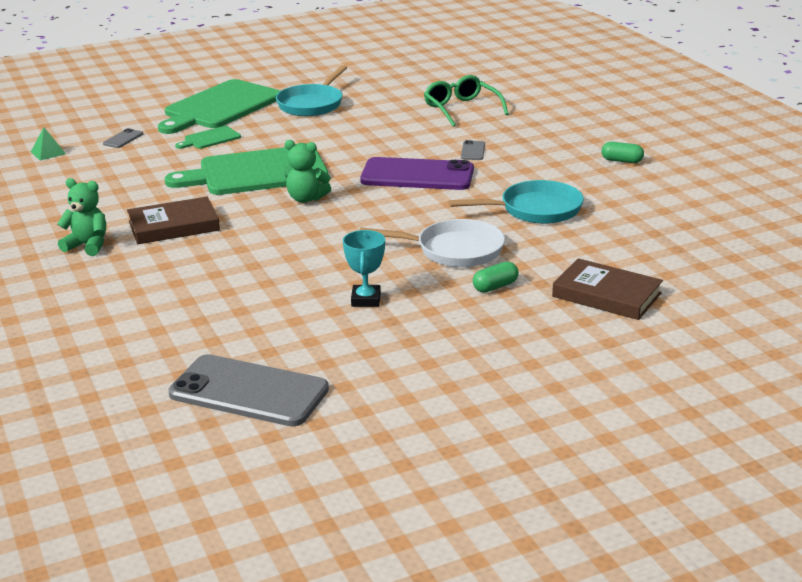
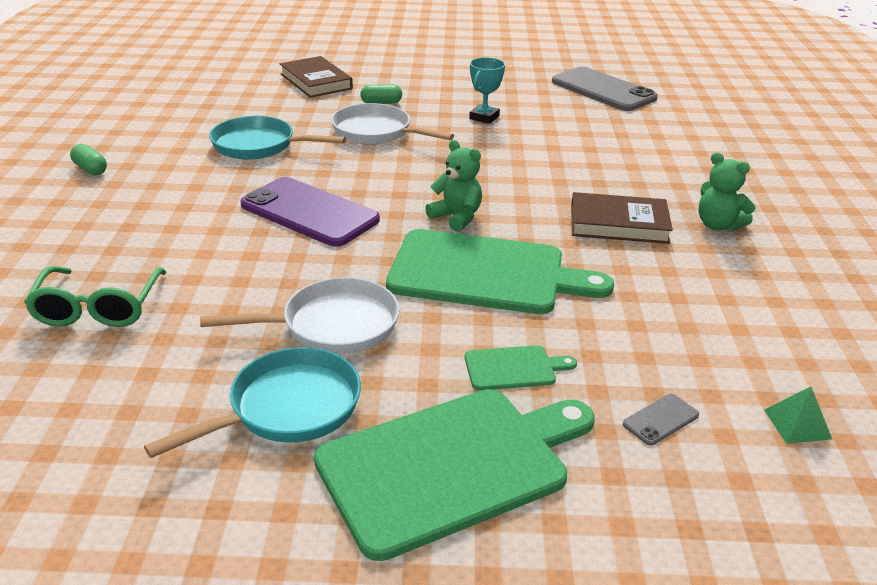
camera: 155 degrees left, 5 degrees up
grey phone [461,140,485,160] -> none
none -> white pan [200,277,400,354]

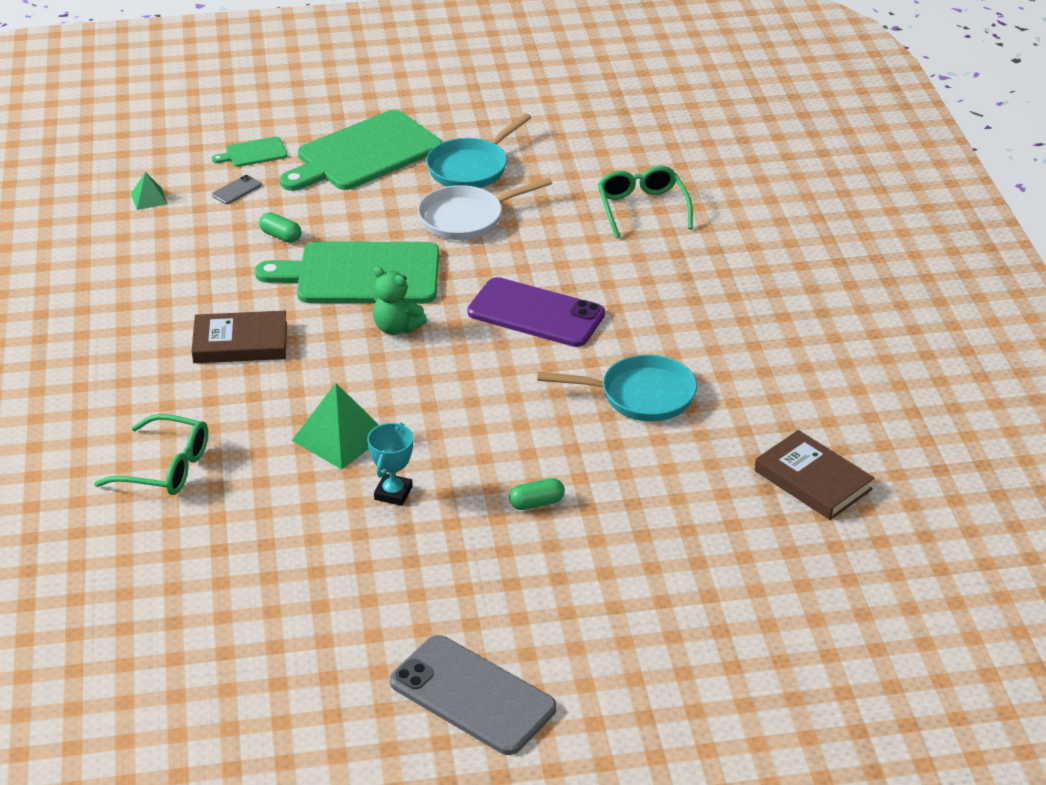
camera: 170 degrees right, 5 degrees up
green capsule [70,144,107,175] -> green capsule moved to [259,212,301,243]
brown book [280,56,353,98] -> brown book moved to [755,430,874,520]
white pan [331,103,454,145] -> none
green cutting board [465,345,577,391] -> green cutting board moved to [212,137,287,167]
grey phone [552,67,658,111] -> grey phone moved to [390,635,556,755]
green teddy bear [699,152,756,231] -> none
none -> green glasses [94,414,208,495]
none -> green pyramid [292,383,379,470]

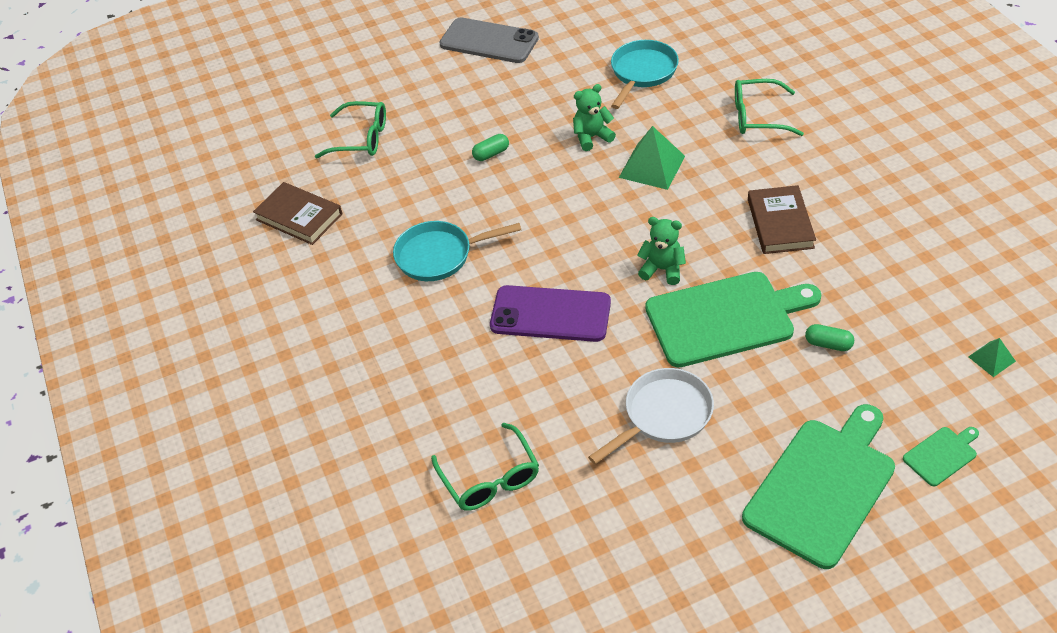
camera: 170 degrees right, 10 degrees up
brown book [191,311,287,363] -> brown book turned 75 degrees counterclockwise [748,185,816,254]
grey phone [212,175,262,204] -> none
turquoise trophy [367,423,413,506] -> green teddy bear [573,84,616,151]
turquoise pan [426,113,531,188] -> turquoise pan moved to [611,40,679,109]
none -> green glasses [315,101,386,159]

